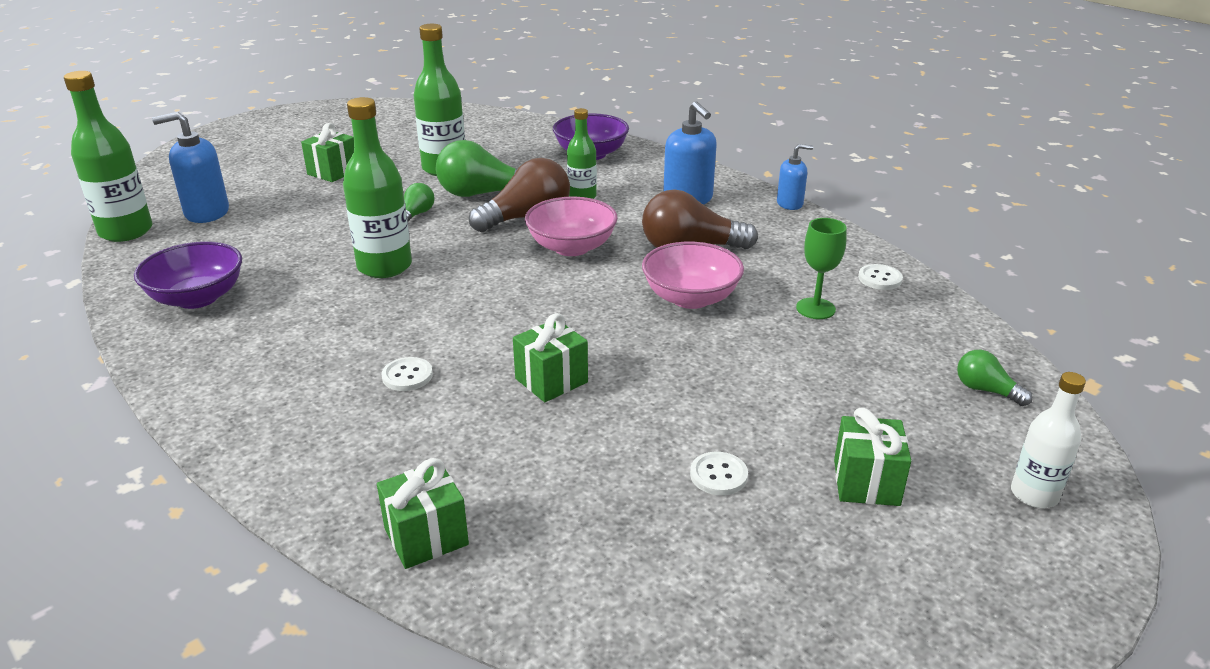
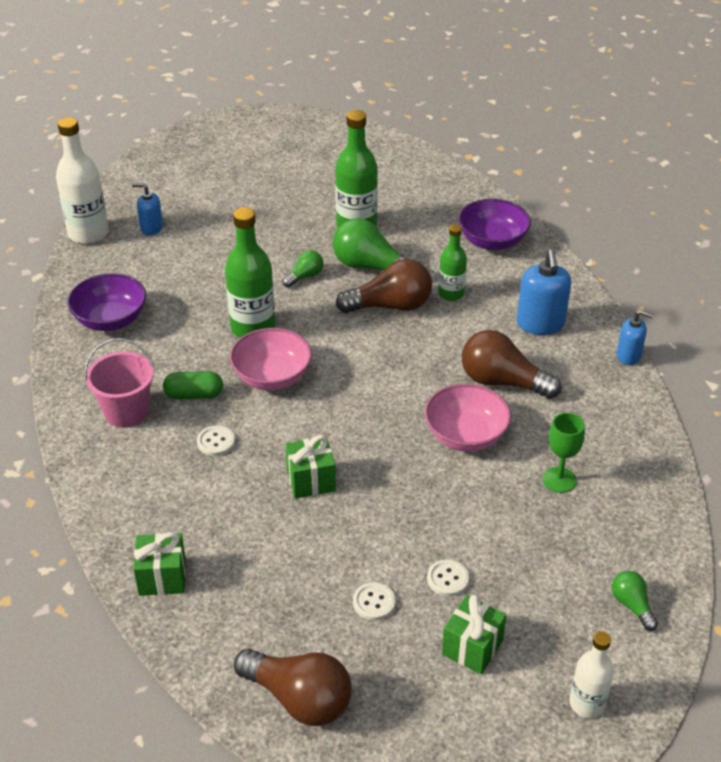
camera: 25 degrees right, 10 degrees up
green bottle [64,71,152,242] -> white bottle [56,117,109,244]
blue soap dispenser [152,112,229,223] -> blue soap dispenser [132,183,163,236], size x0.61
green gift [301,123,354,182] -> none
pink bowl [525,197,618,256] -> pink bowl moved to [230,328,312,390]
white button [858,264,903,290] -> white button moved to [427,560,469,596]
none -> pink bucket [84,338,154,428]
none -> green capsule [163,371,223,399]
none -> brown light bulb [234,649,352,726]

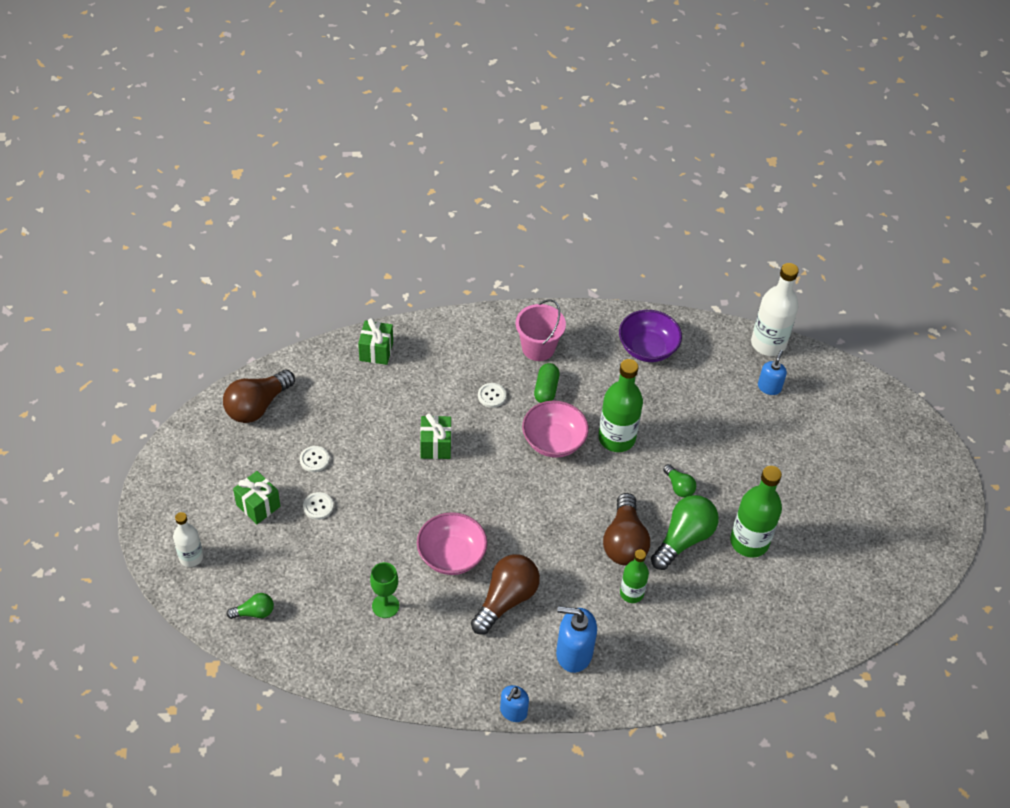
camera: 100 degrees right, 10 degrees up
purple bowl [458,199,531,250] -> none

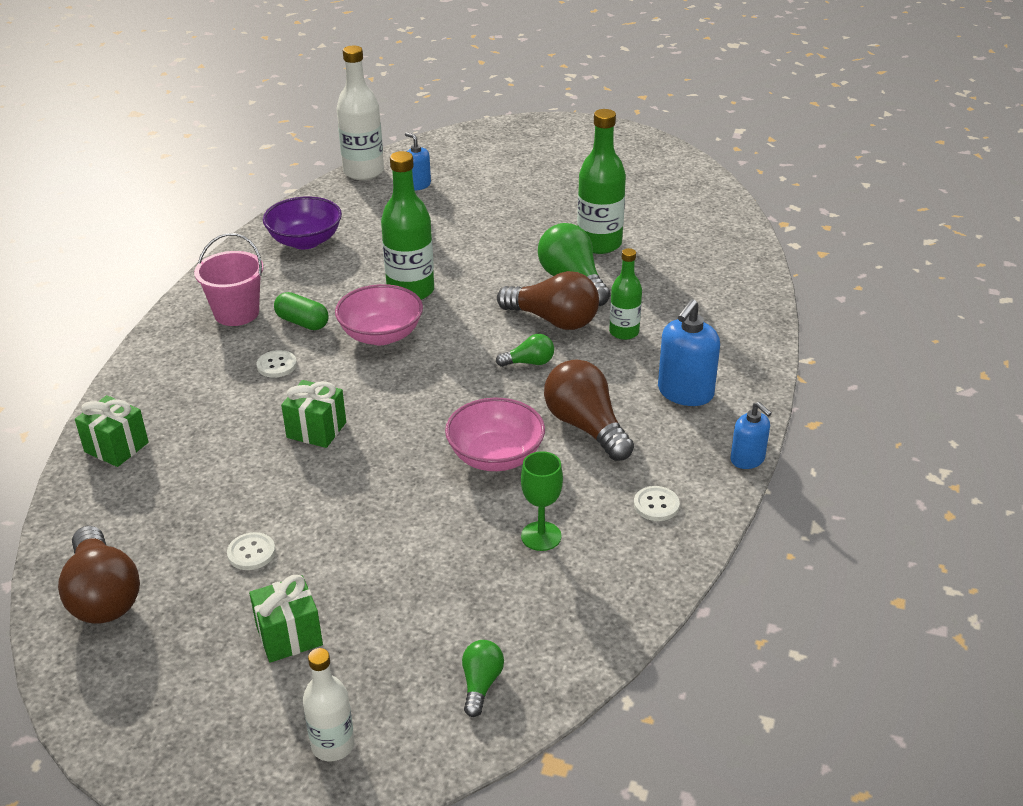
camera: 65 degrees left, 15 degrees down
white button [303,492,333,520] -> white button moved to [634,486,680,521]
green light bulb [663,464,696,497] -> green light bulb moved to [496,334,554,367]

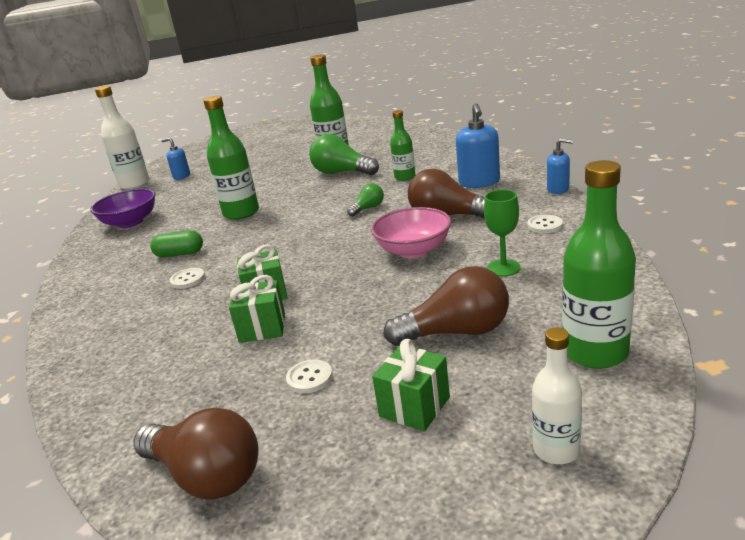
camera: 30 degrees left, 10 degrees down
green gift [75,395,149,467] -> green gift moved to [229,275,285,343]
pink bucket [194,233,263,326] -> none
pink bowl [335,284,423,345] -> none
green light bulb [462,640,504,717] -> green bottle [562,160,636,369]
brown light bulb [497,271,599,330] -> brown light bulb moved to [384,266,509,346]

